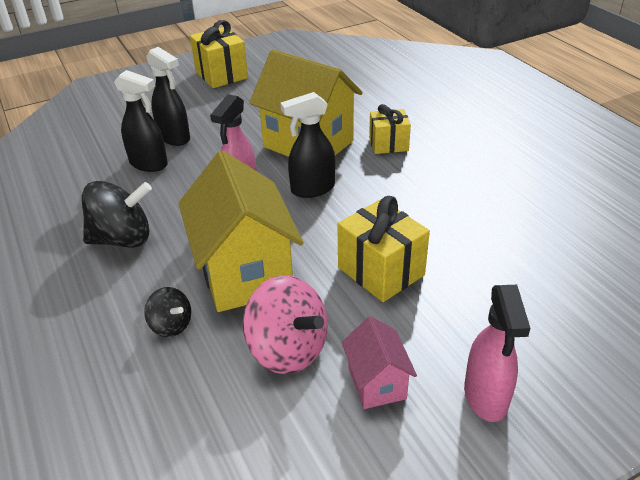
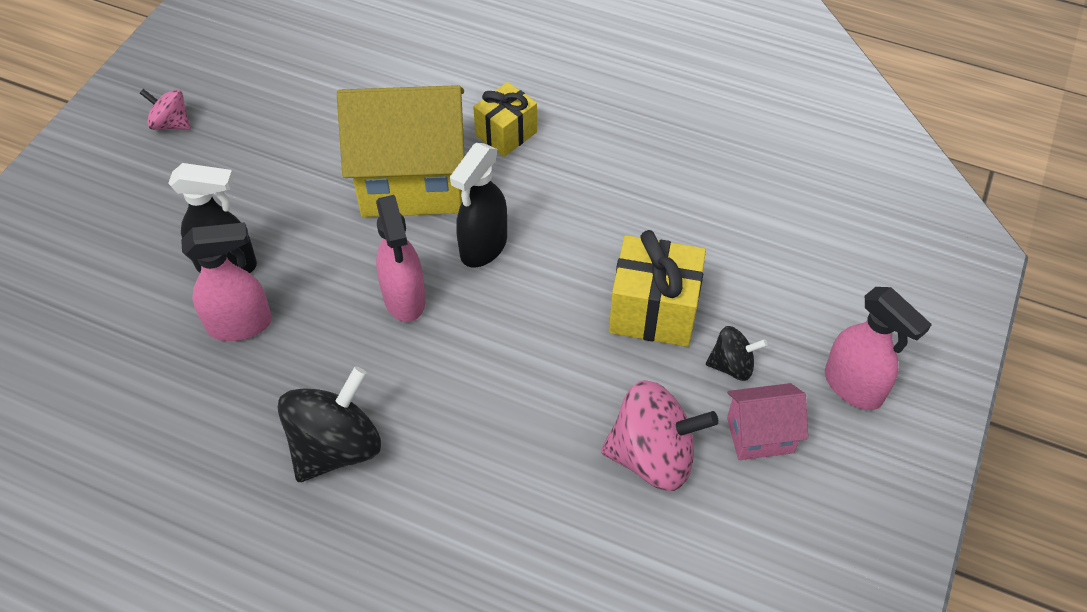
camera: 40 degrees left, 15 degrees up
black spray bottle [114,70,168,172] -> pink spray bottle [181,222,272,341]
black spinning top [144,287,191,337] -> black spinning top moved to [706,326,767,381]
yellow house [178,151,303,312] -> none
yellow gift [190,20,248,88] -> pink spinning top [140,89,191,130]
pink house [342,316,417,409] -> pink house turned 45 degrees counterclockwise [727,383,808,460]

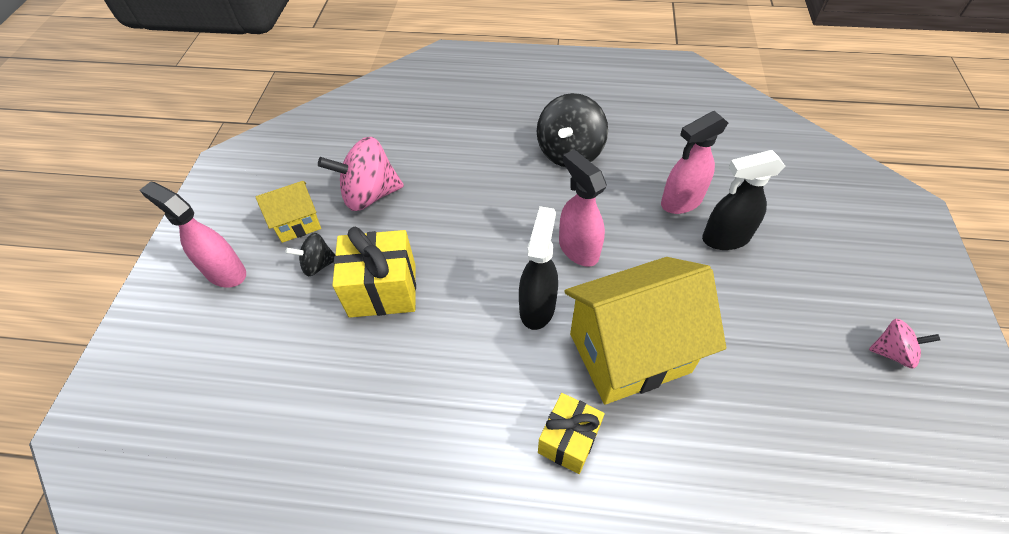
camera: 165 degrees right, 0 degrees up
pink house [727,383,808,460] -> yellow house [255,181,321,243]

